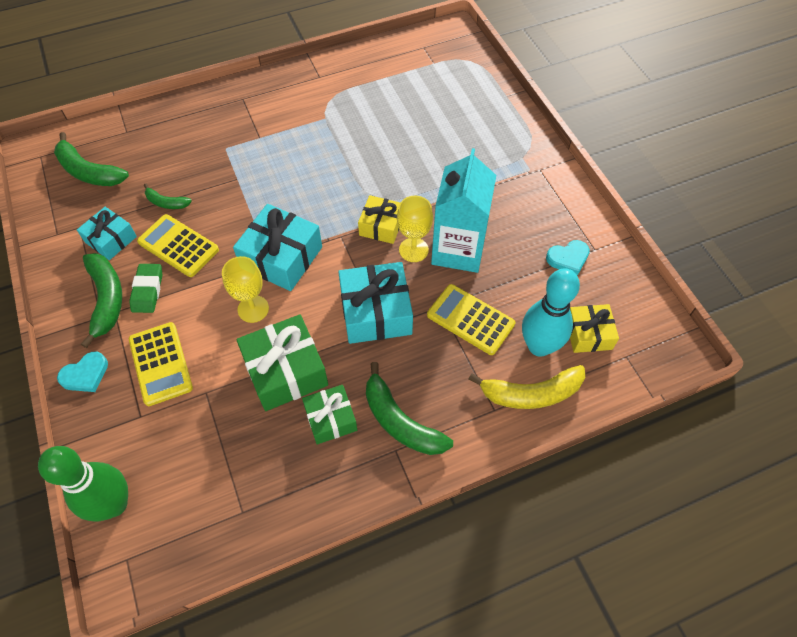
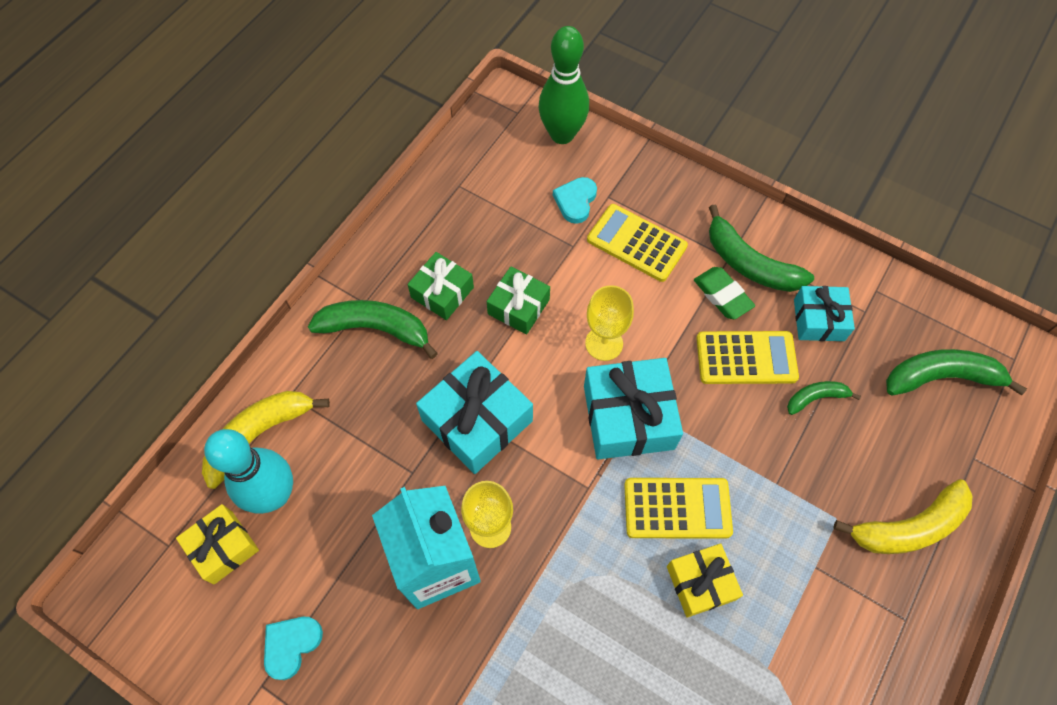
camera: 145 degrees right, 5 degrees up
turquoise heart [57,352,108,392] -> turquoise heart moved to [553,177,597,224]
green gift [236,314,328,411] -> green gift [487,266,550,335], size x0.61
yellow gift [358,195,400,244] -> yellow gift moved to [667,544,743,618]
yellow calculator [427,284,515,355] -> yellow calculator moved to [624,478,733,539]
none -> yellow banana [833,479,973,554]

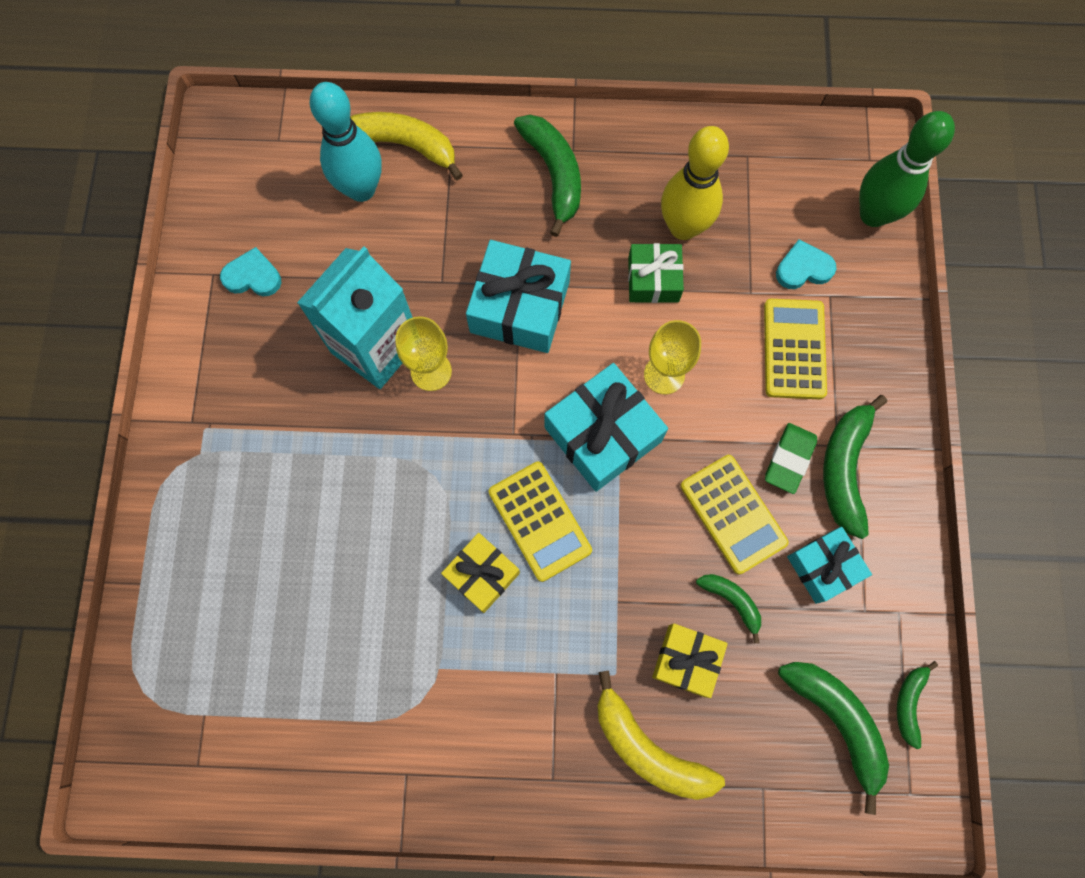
camera: 60 degrees right, 10 degrees up
yellow gift [176,504,259,585] -> yellow gift moved to [652,623,728,698]
green gift [407,252,474,320] -> none
none -> yellow bowling pin [661,126,729,240]
none -> green banana [897,661,938,749]

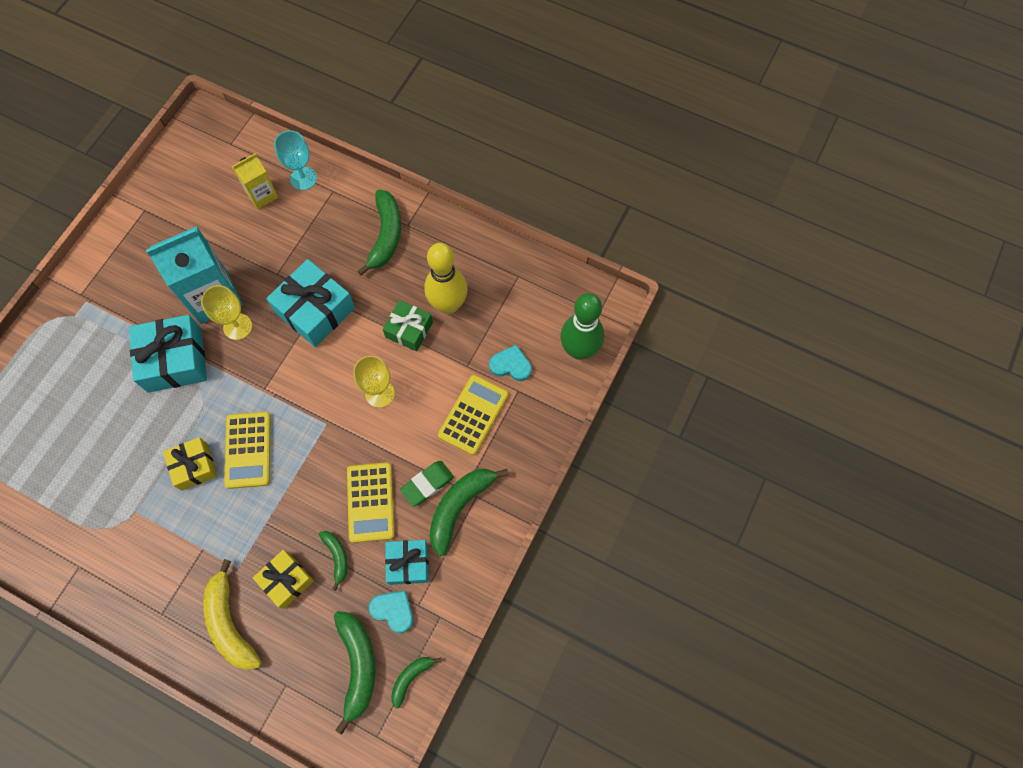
camera: 25 degrees right, 5 degrees down
turquoise heart [220,247,281,296] -> turquoise heart moved to [369,590,413,633]
turquoise bowling pin [310,82,382,202] -> yellow carton [232,154,278,209]
yellow banana [350,112,463,180] -> turquoise goblet [274,130,317,190]
turquoise gift [545,363,668,492] -> turquoise gift moved to [129,315,207,393]

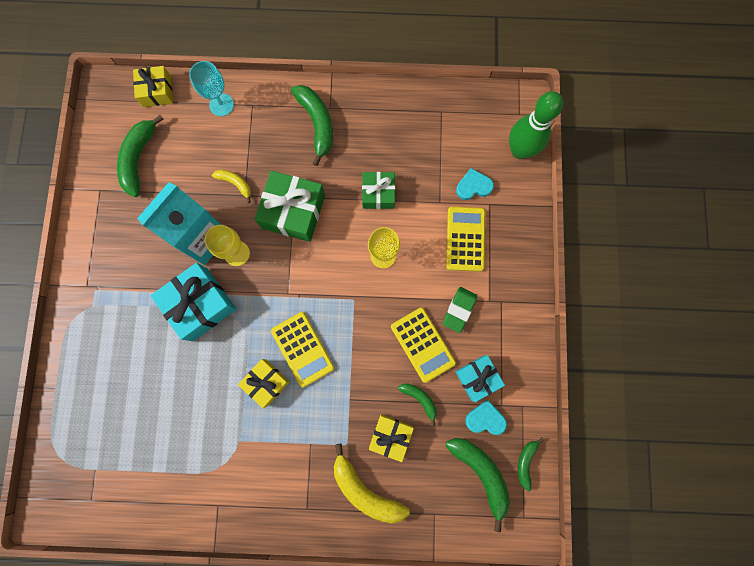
camera: 25 degrees left, 10 degrees up
yellow carton [232,154,278,209] -> none
turquoise gift [266,259,355,347] -> green gift [255,171,325,242]
yellow bowling pin [424,243,468,314] -> none
green banana [429,469,509,556] -> green banana moved to [117,115,163,197]
none -> yellow gift [133,66,173,107]
none -> yellow banana [212,170,251,203]

